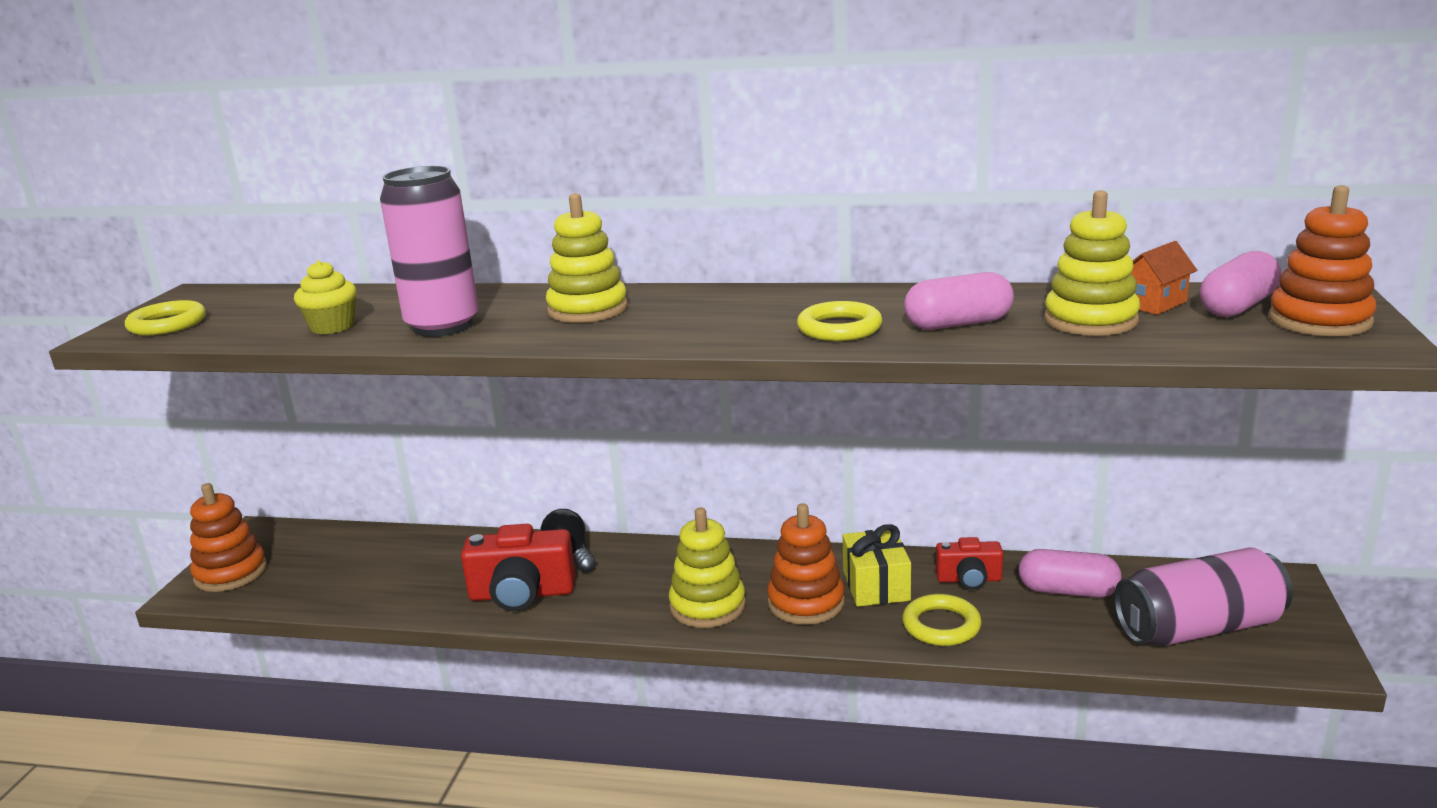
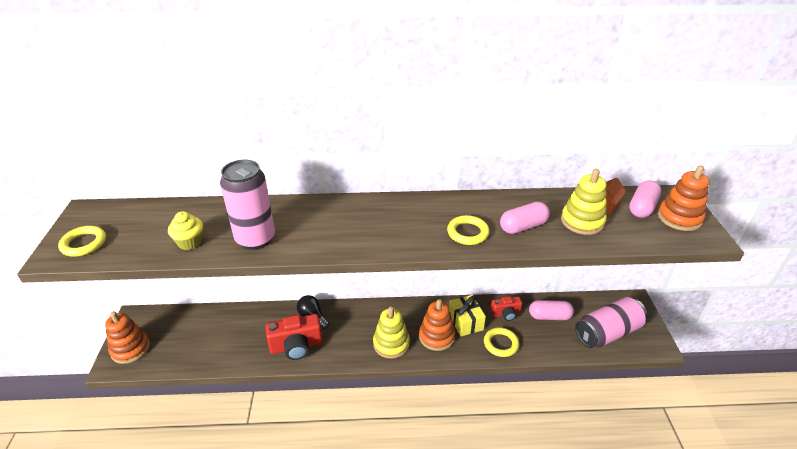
camera: 15 degrees left, 15 degrees up
yellow stacking toy [546,193,628,323] -> none

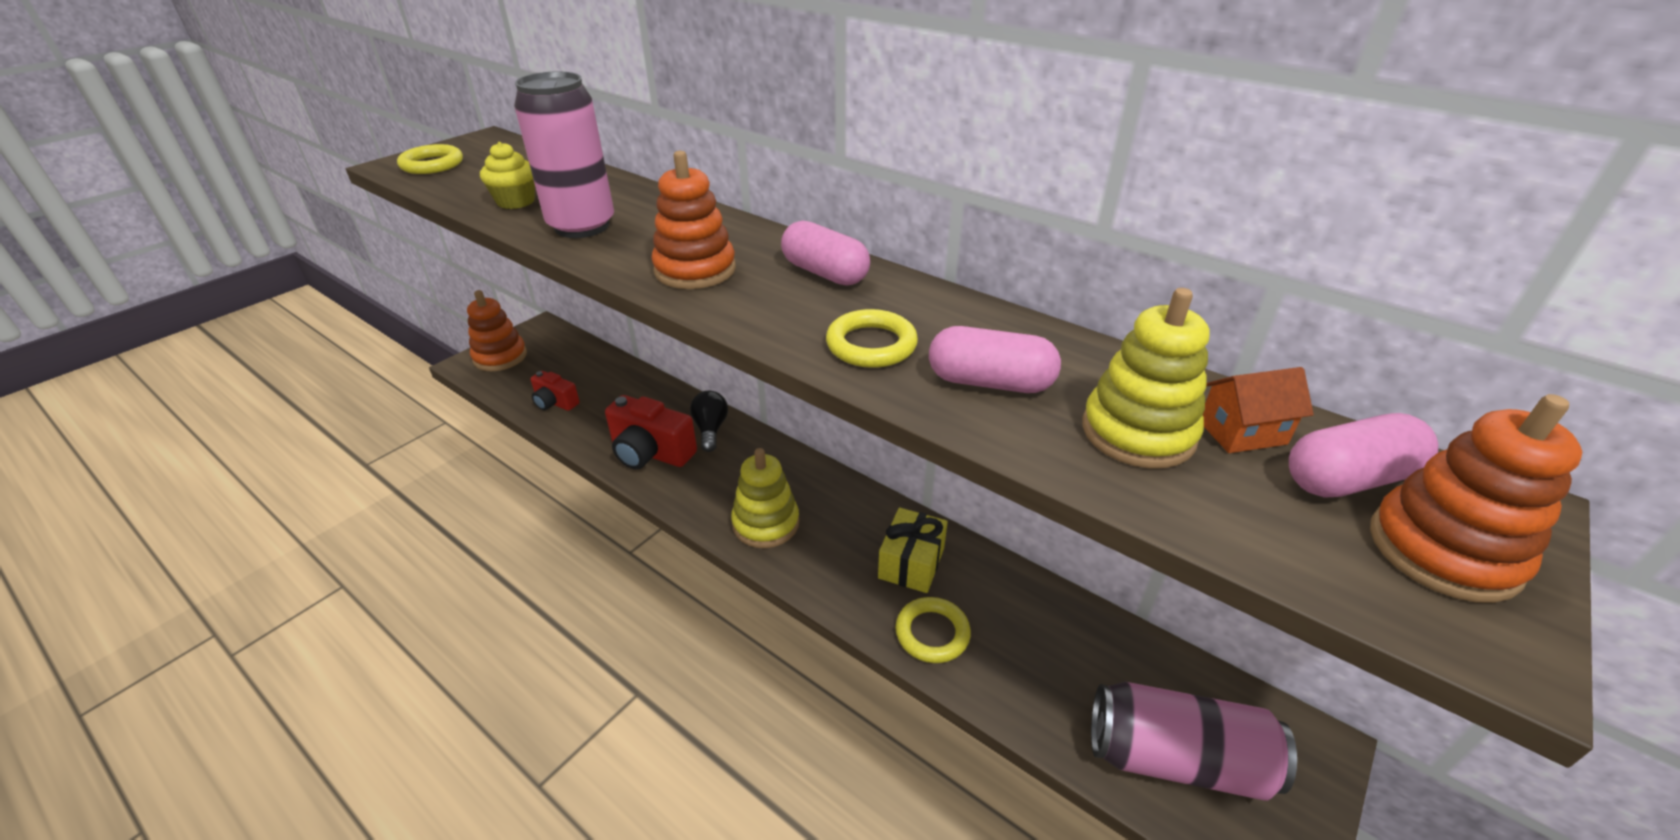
camera: 40 degrees right, 0 degrees up
orange stacking toy [419,299,455,351] -> orange stacking toy moved to [652,151,736,289]
red camera [490,296,522,321] -> red camera moved to [530,371,580,411]
pink capsule [529,300,574,320] -> pink capsule moved to [781,220,870,286]

